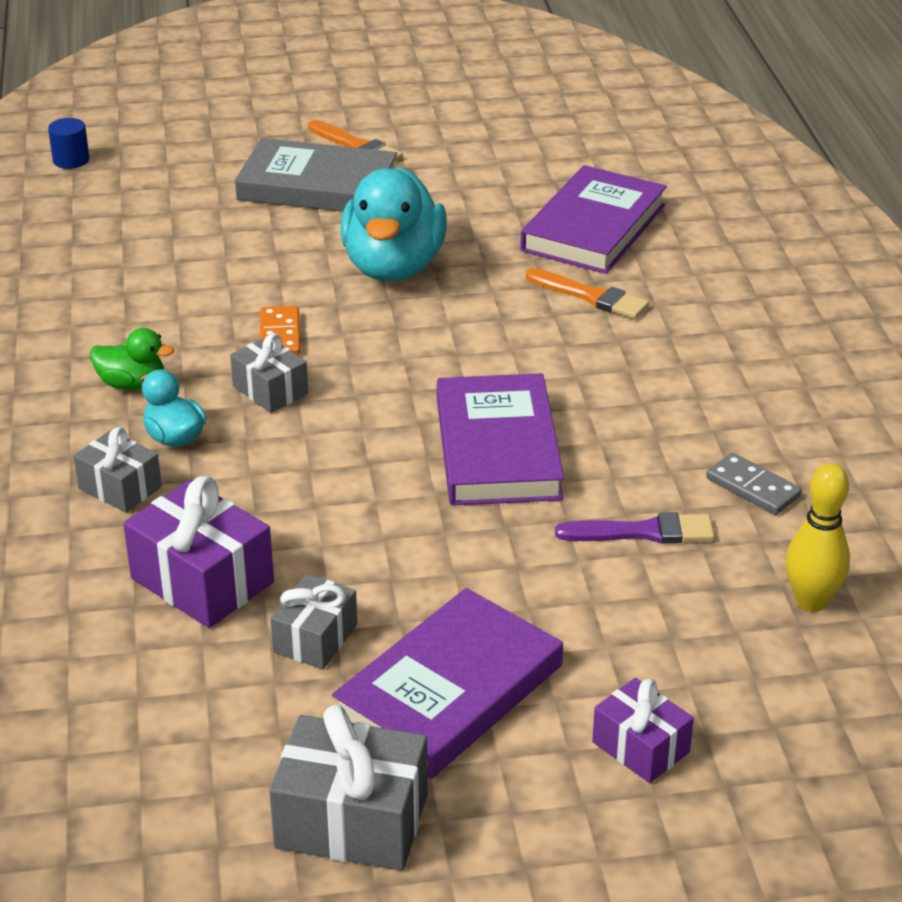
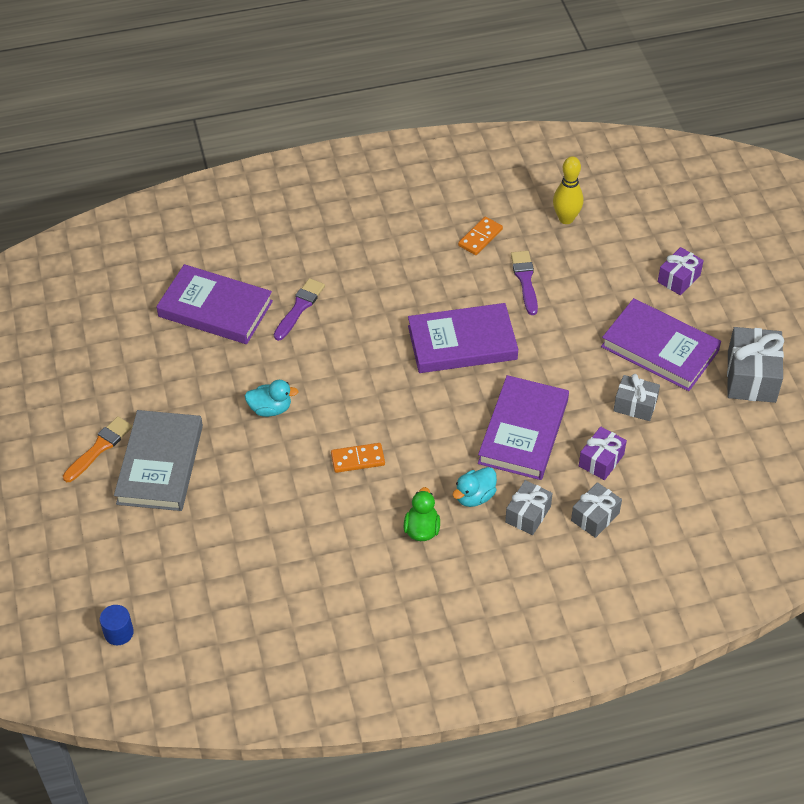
camera: 95 degrees left, 15 degrees up
purple gift [123,476,274,628] -> purple gift [579,426,627,480], size x0.61
grey gift [230,333,308,413] -> grey gift moved to [571,482,622,538]
turquoise duck [340,167,447,281] -> turquoise duck [245,380,299,417], size x0.49
orange brush [526,268,649,319] -> purple brush [274,278,325,341]
grey domino [706,453,802,515] -> orange domino [458,217,503,255]
none -> purple book [478,375,569,480]

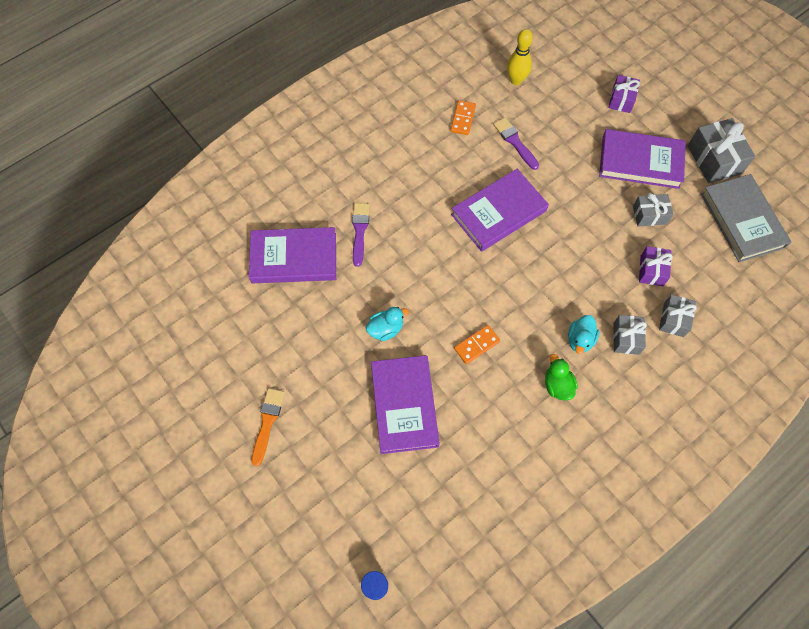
camera: 25 degrees left, 15 degrees up
grey book [114,410,203,511] -> grey book moved to [701,174,791,262]
purple book [478,375,569,480] -> purple book moved to [371,355,440,454]

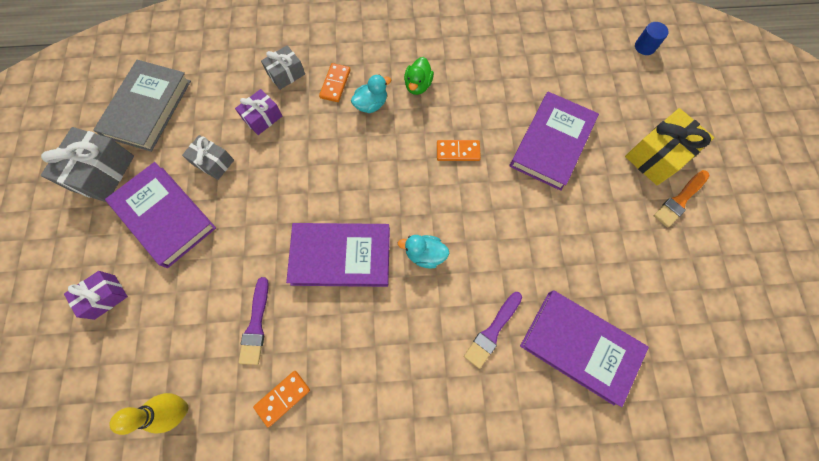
camera: 145 degrees left, 5 degrees up
turquoise duck [366,307,409,341] -> turquoise duck moved to [398,235,450,269]
grey gift [613,315,647,355] -> orange domino [319,63,351,102]
none -> yellow gift [625,108,715,185]

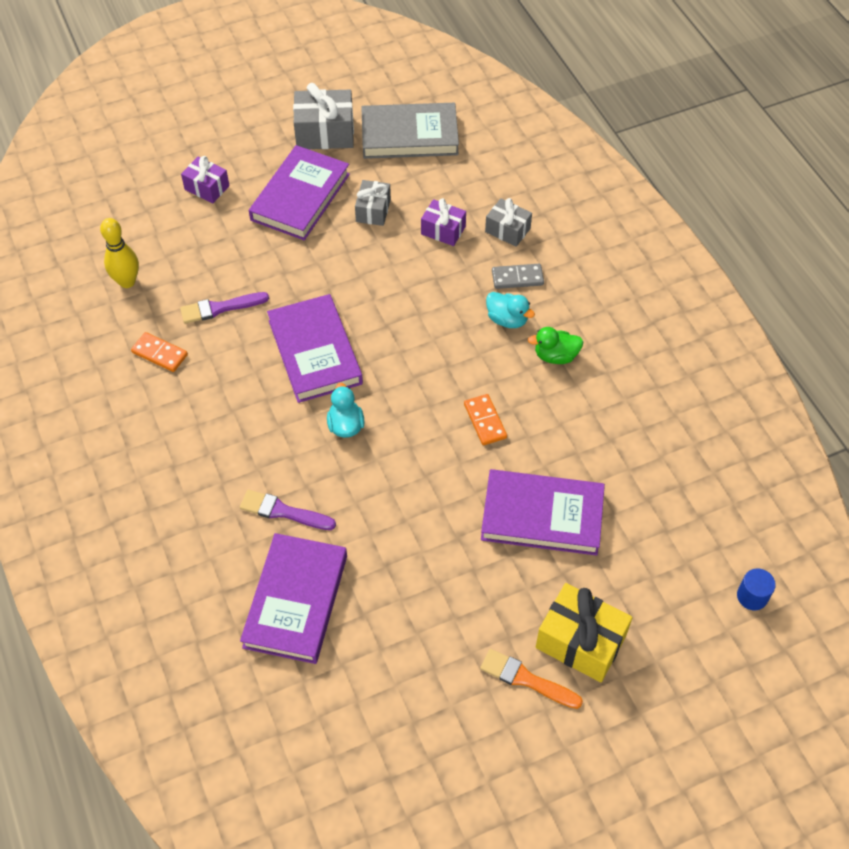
camera: 70 degrees right, 15 degrees down
orange domino [319,63,351,102] -> grey domino [492,264,544,289]

